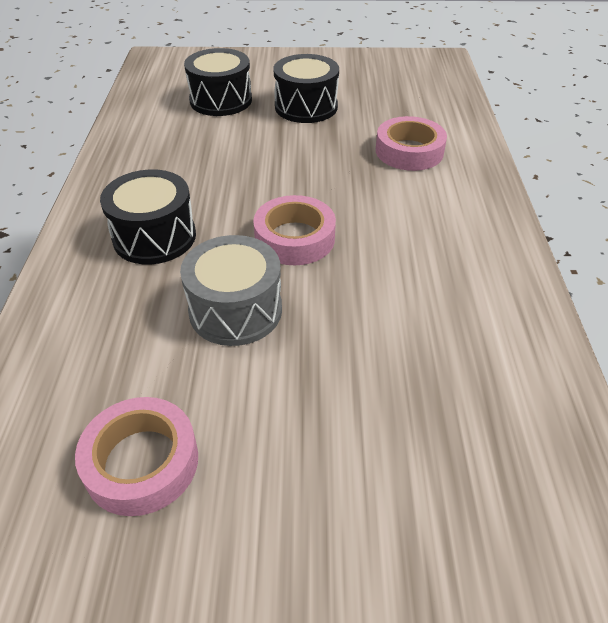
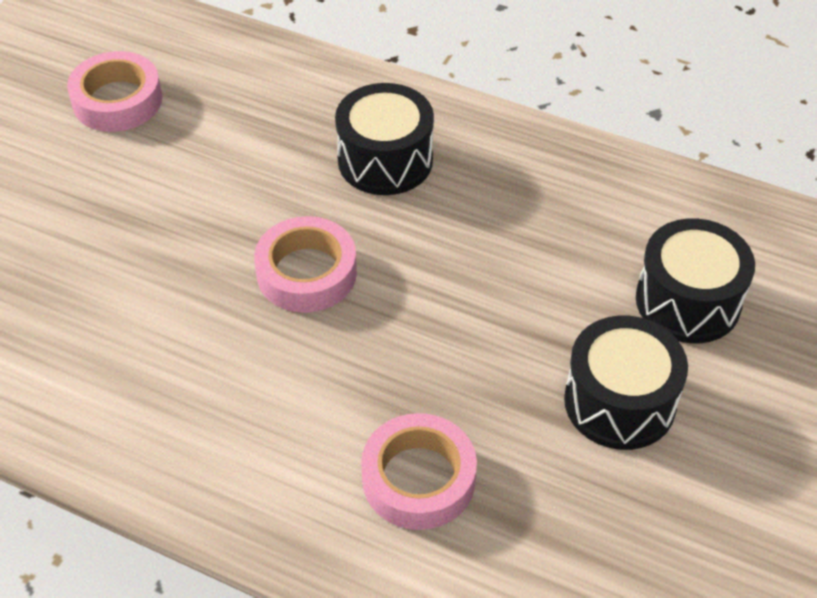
camera: 115 degrees right, 5 degrees up
grey drum [180,235,282,346] -> none

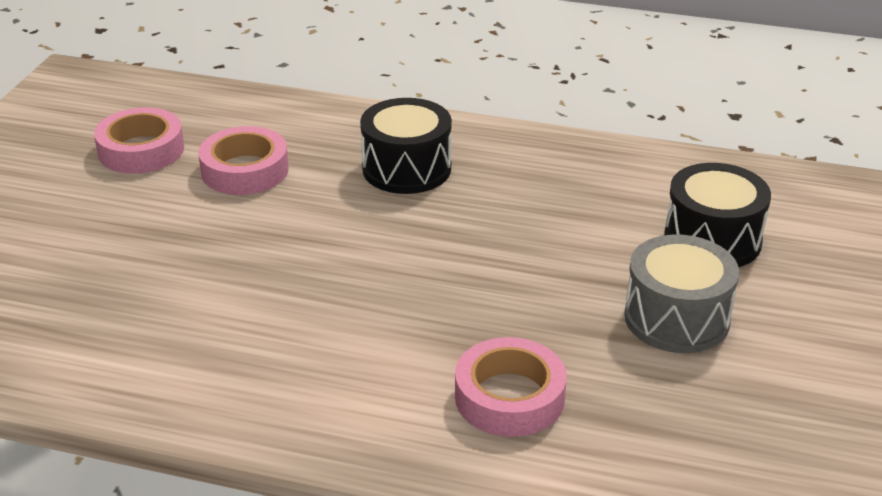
camera: 10 degrees left, 15 degrees down
pink tape [254,216,357,313] -> pink tape moved to [198,126,289,195]
black drum [564,316,688,450] -> grey drum [624,235,739,353]

